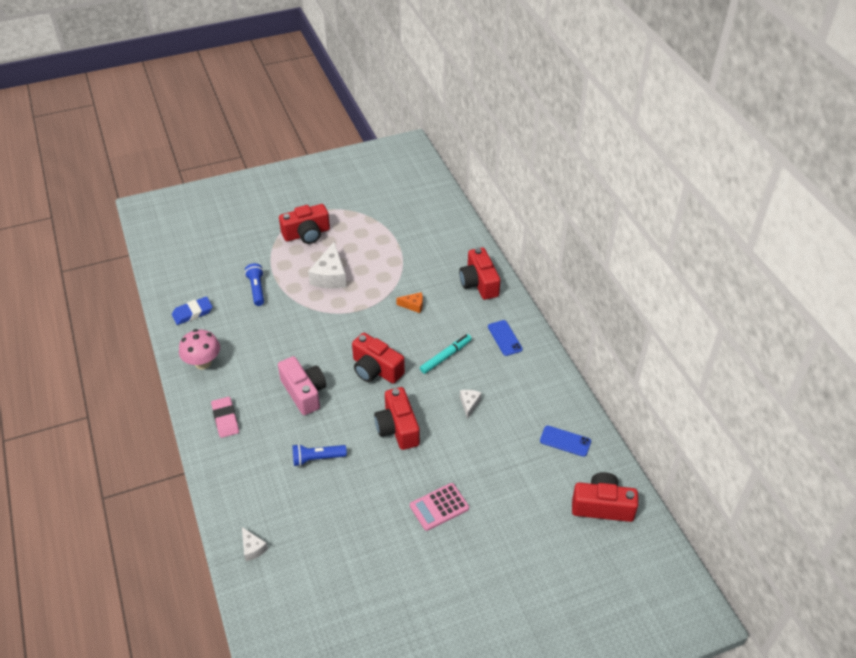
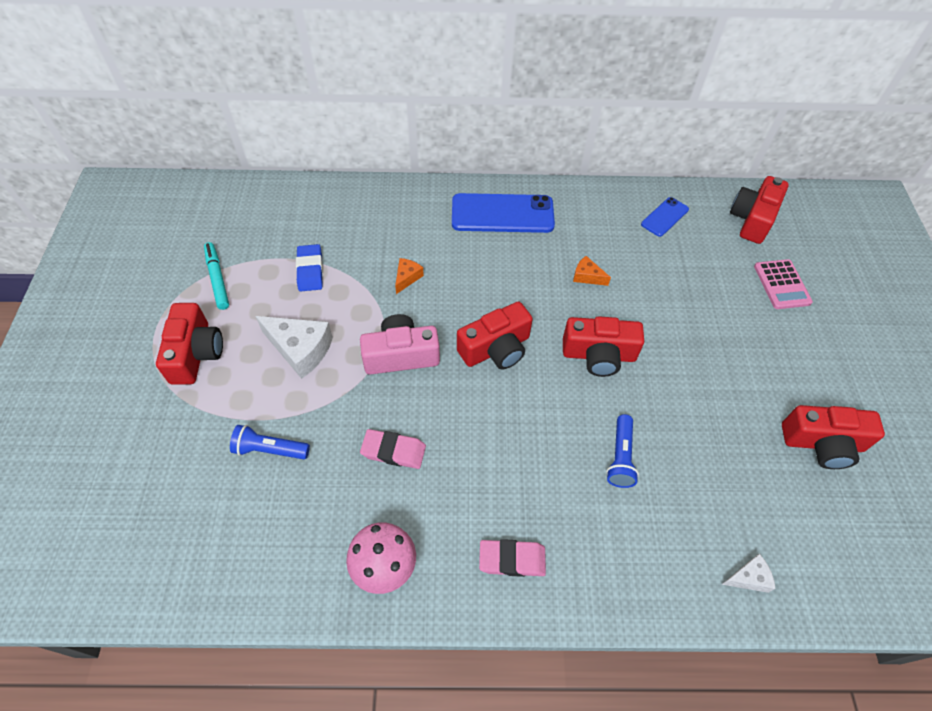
camera: 70 degrees left, 10 degrees up
blue eraser [172,297,212,325] -> blue eraser moved to [296,244,323,291]
pink camera [278,356,326,415] -> pink camera moved to [360,314,440,375]
pink calculator [410,483,469,531] -> pink calculator moved to [754,259,813,309]
turquoise marker [420,334,472,374] -> turquoise marker moved to [204,242,229,310]
red camera [459,247,500,300] -> red camera moved to [782,405,885,469]
white cheese [460,390,482,419] -> orange cheese [573,256,611,286]
blue phone [488,320,523,356] -> blue phone [452,193,555,233], size x1.91
none -> pink eraser [360,429,426,469]

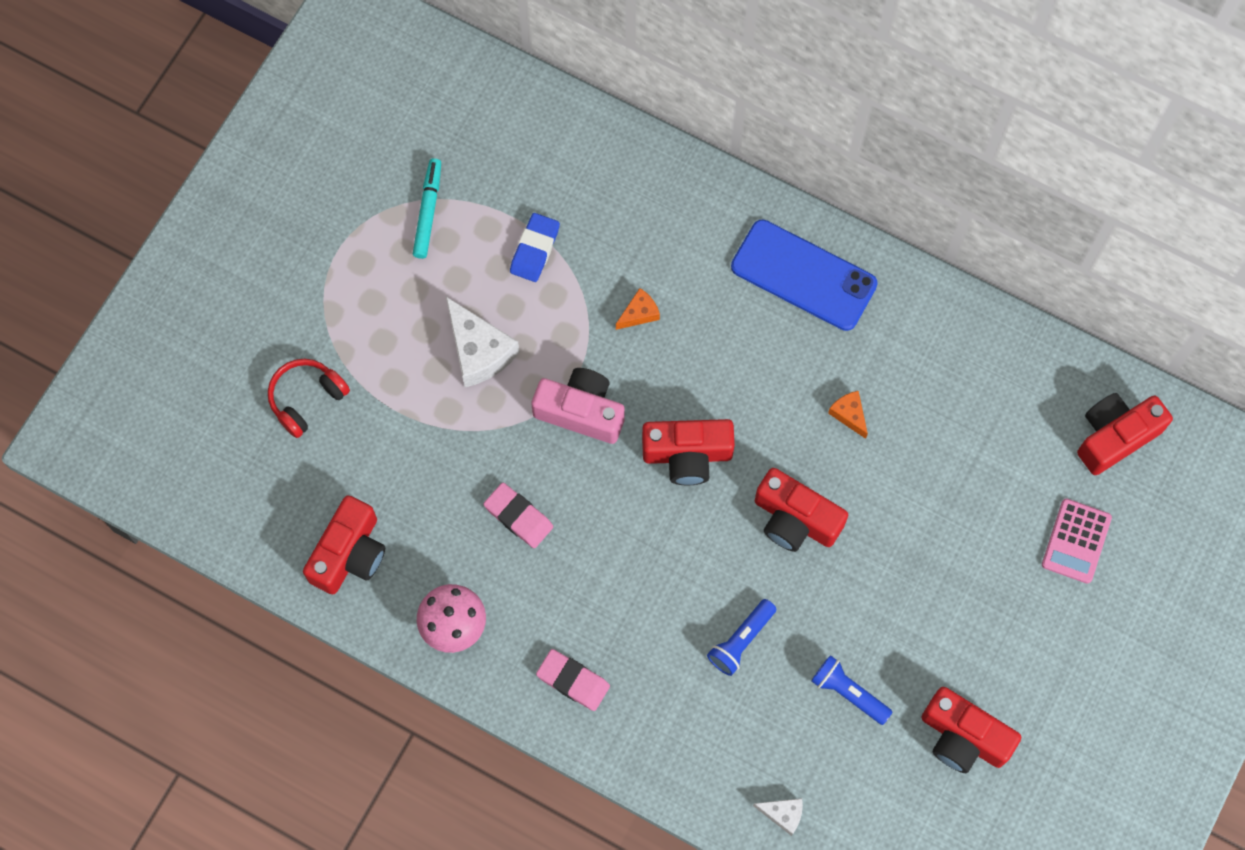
camera: 30 degrees right, 15 degrees up
red camera [156,303,223,385] -> red camera moved to [303,495,385,594]
blue flashlight [230,425,310,459] -> blue flashlight moved to [811,655,892,725]
blue phone [641,197,689,237] -> none
none -> red headphones [268,359,350,438]

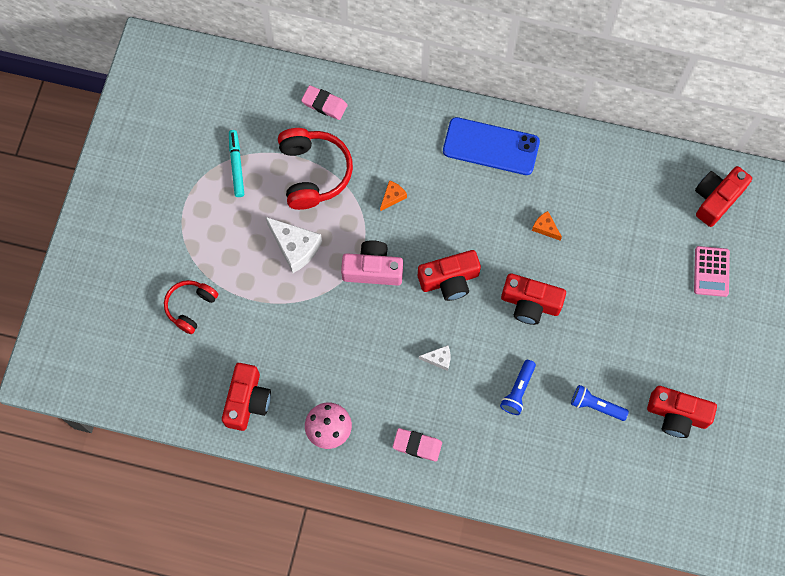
camera: 15 degrees left, 0 degrees up
pink eraser [484,483,553,548] -> pink eraser moved to [301,85,348,120]
blue eraser [510,213,560,282] -> red headphones [278,128,353,210]
white cheese [753,798,803,836] -> white cheese moved to [419,345,450,371]

